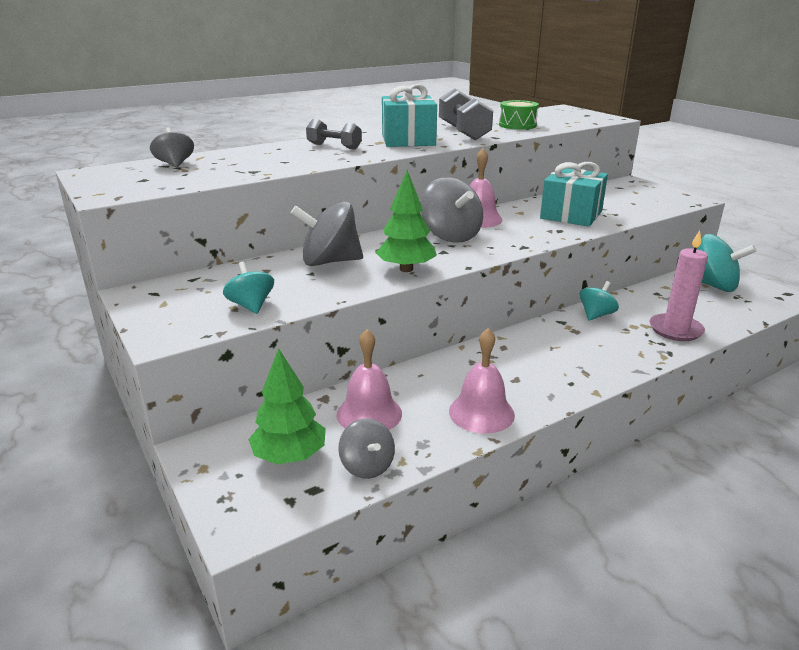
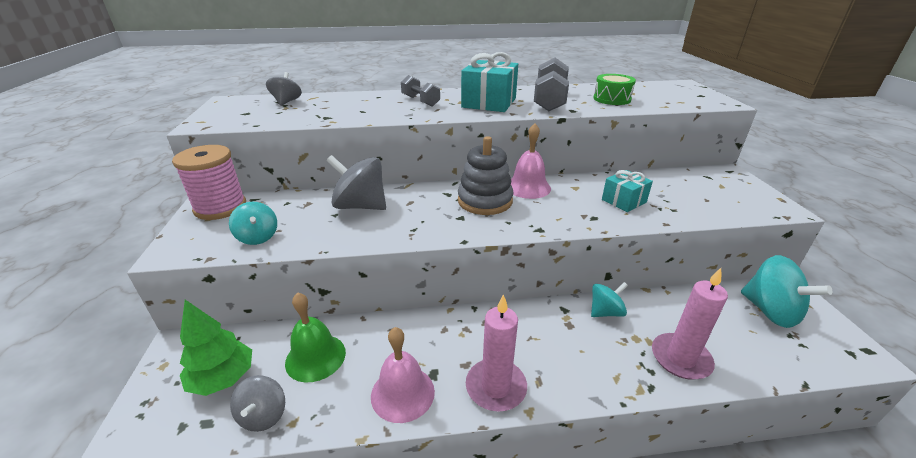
camera: 25 degrees right, 5 degrees up
turquoise spinning top [223,262,274,314] -> turquoise spinning top turned 150 degrees clockwise [229,202,277,245]
pink bell [337,329,402,430] -> green bell [285,292,346,382]
green tree [376,170,437,272] -> none
grey spinning top [421,177,483,243] -> grey stacking toy [458,136,514,215]
turquoise gift [540,162,608,227] -> turquoise gift [602,170,653,212], size x0.61
none -> pink spool [172,145,246,220]
none -> pink candle [466,294,527,412]

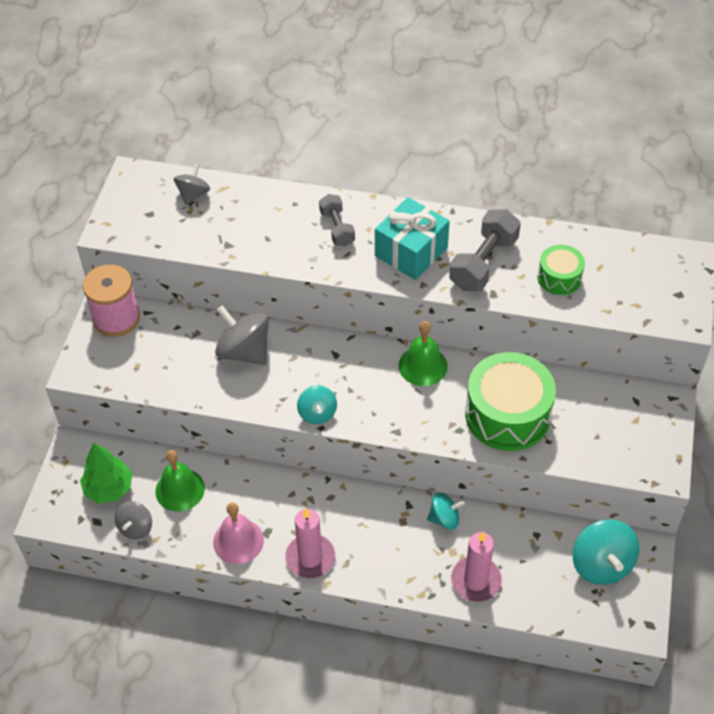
camera: 20 degrees right, 20 degrees up
turquoise spinning top [229,202,277,245] -> turquoise spinning top moved to [297,385,337,424]
grey stacking toy [458,136,514,215] -> none
pink bell [511,123,551,199] -> green bell [399,321,448,386]
turquoise gift [602,170,653,212] -> green drum [465,352,556,451]

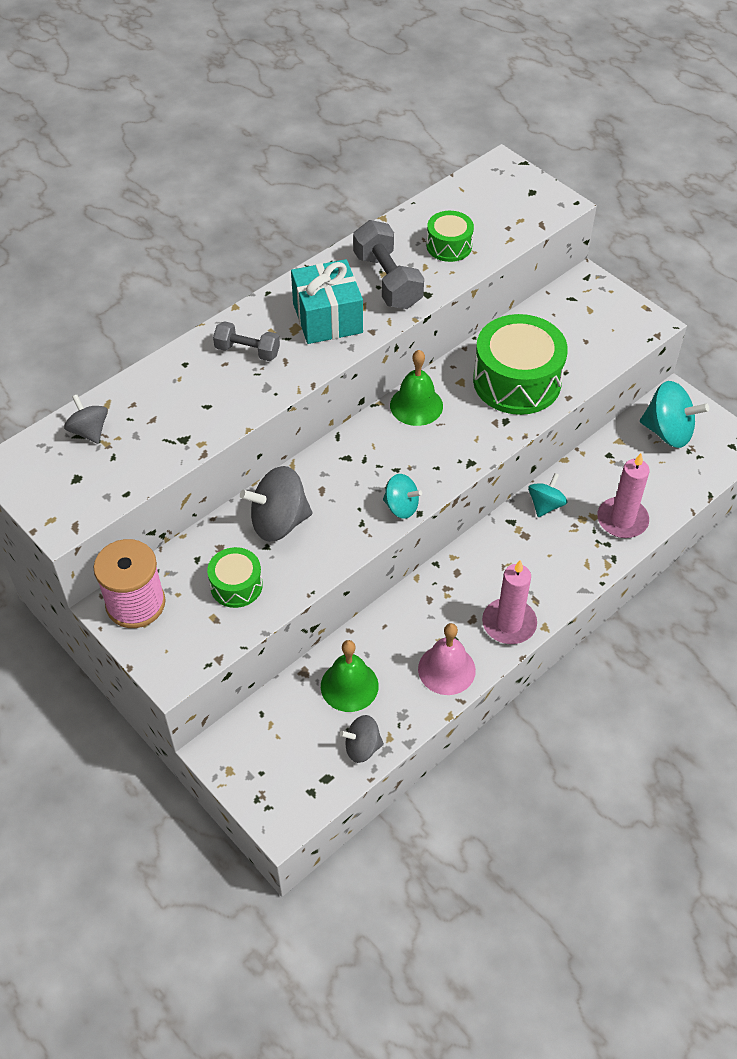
camera: 55 degrees left, 0 degrees up
green tree [80,443,133,504] -> none
grey spinning top [115,501,152,539] -> grey spinning top turned 120 degrees clockwise [340,715,384,763]
none -> green drum [207,547,263,608]

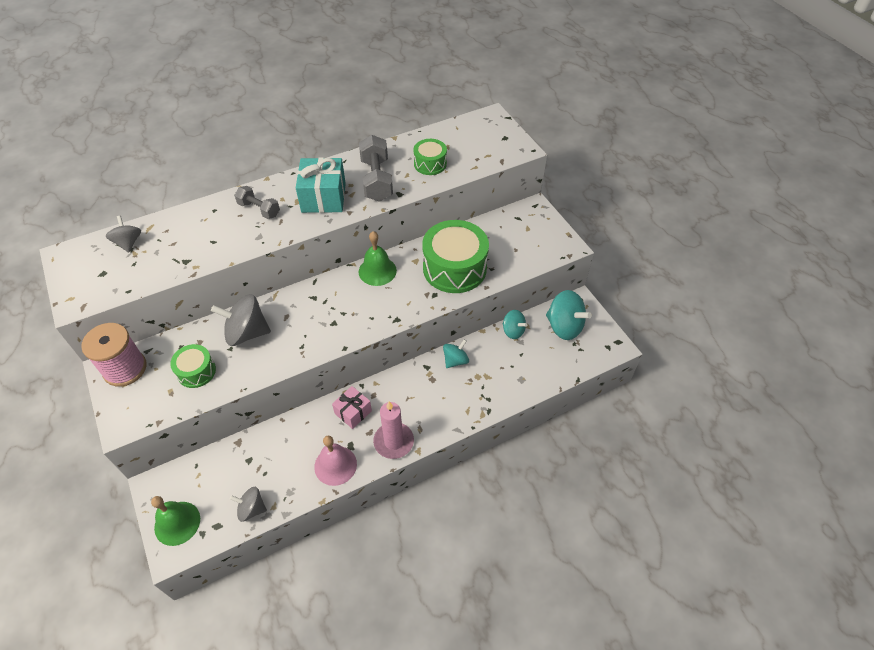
camera: 15 degrees right, 0 degrees up
green bell [321,640,379,712] -> green bell moved to [151,496,200,546]
turquoise spinning top [383,474,422,519] -> turquoise spinning top moved to [503,310,527,339]
pink candle [597,453,650,538] -> none
none -> pink gift [332,386,372,429]

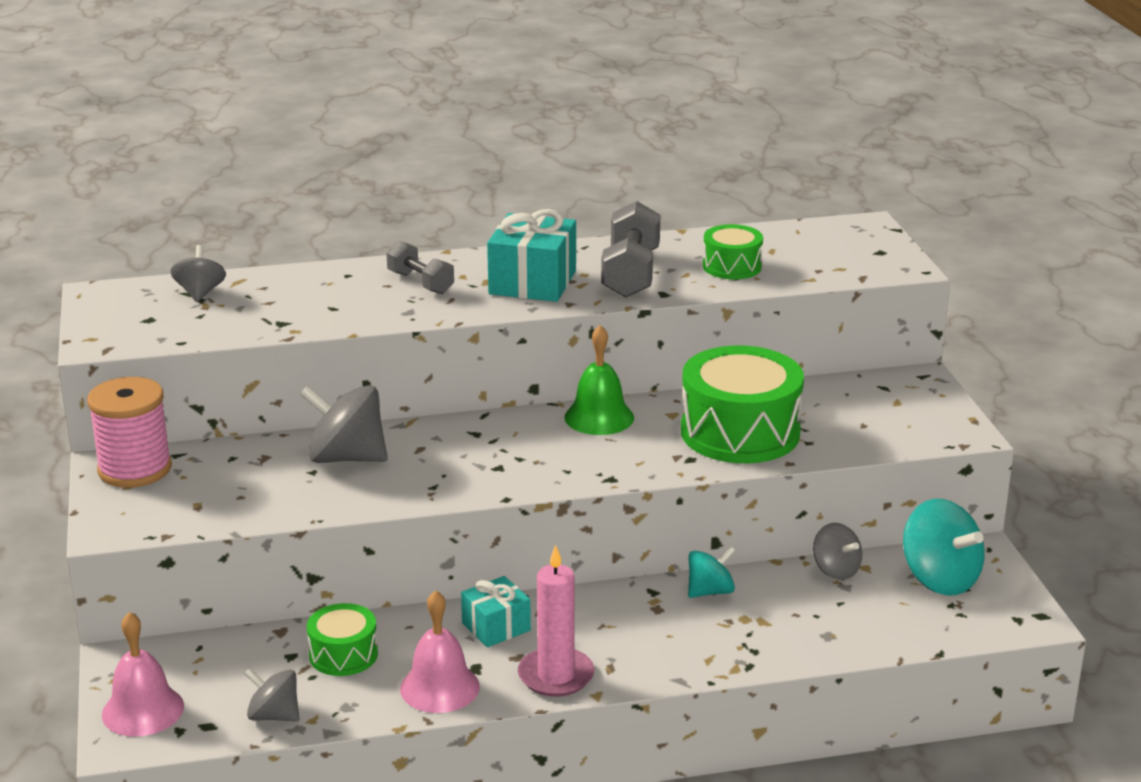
camera: 15 degrees right, 25 degrees down
green bell [151,496,200,546] -> pink bell [102,612,184,737]
green drum [170,344,216,388] -> green drum moved to [307,603,378,676]
pink gift [332,386,372,429] -> turquoise gift [461,576,531,647]
turquoise spinning top [503,310,527,339] -> grey spinning top [813,523,862,580]

